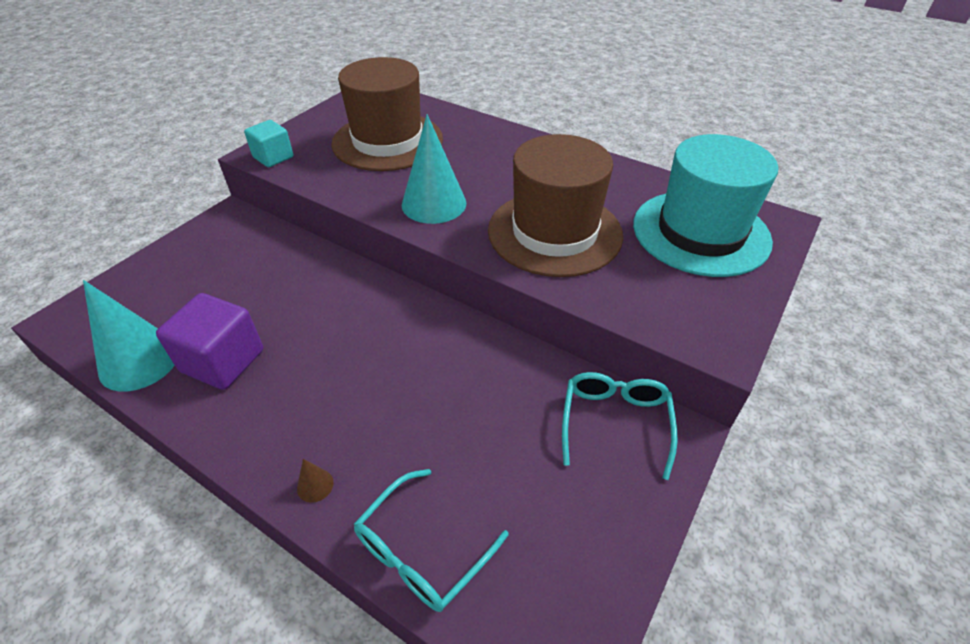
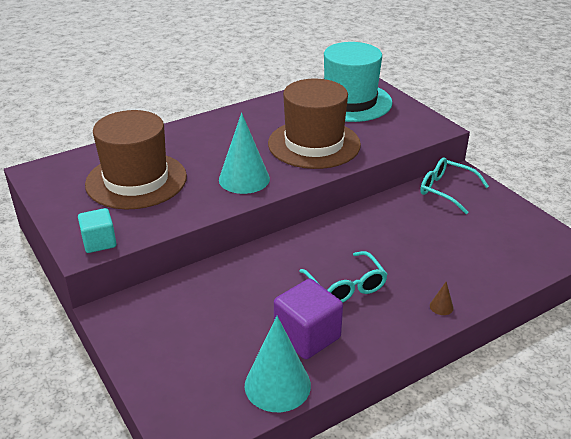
camera: 65 degrees left, 10 degrees down
turquoise glasses [354,469,509,612] -> turquoise glasses moved to [299,251,388,303]

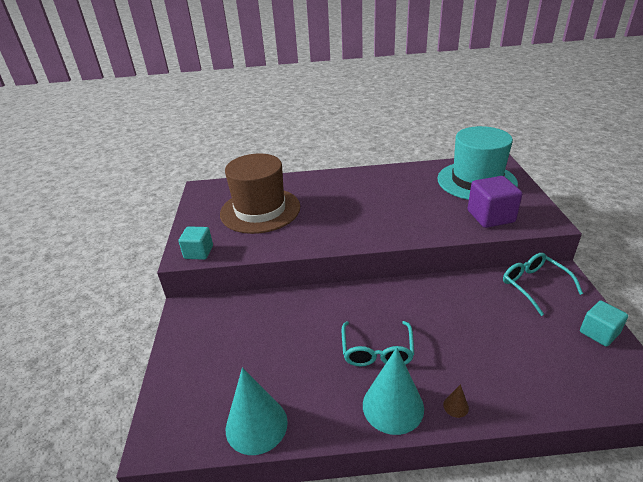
camera: 30 degrees right, 0 degrees up
turquoise cone [219,113,270,194] -> turquoise cone moved to [363,347,424,435]
brown hat [268,79,361,169] -> none
purple cube [274,279,343,359] -> purple cube moved to [468,176,522,228]
none -> turquoise cube [580,301,628,347]

